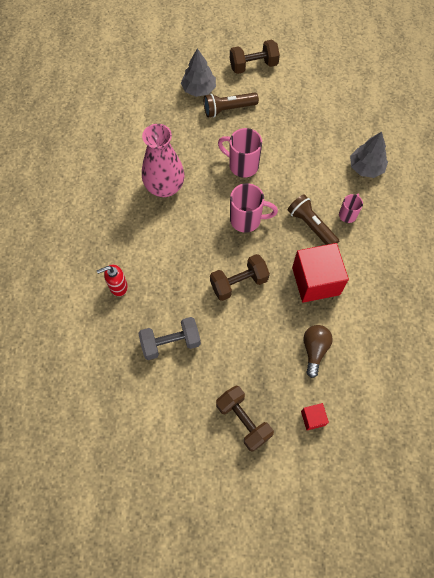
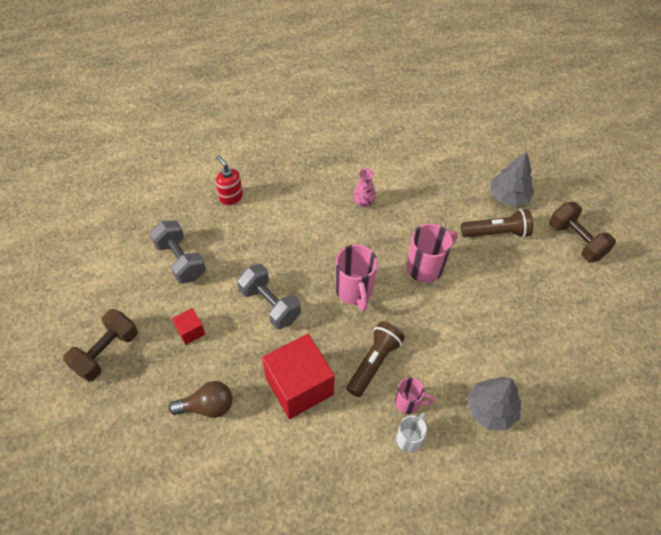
camera: 70 degrees right, 10 degrees down
pink vase [142,124,185,197] -> pink vase [353,168,376,207], size x0.46
brown flashlight [204,93,259,117] -> brown flashlight turned 120 degrees clockwise [461,209,533,238]
brown dumbbell [210,254,270,301] -> grey dumbbell [237,264,301,329]
pink mug [218,128,262,178] -> pink mug turned 45 degrees clockwise [406,223,458,283]
red cube [301,403,329,430] -> red cube moved to [172,308,205,345]
none -> white mug [396,413,427,452]

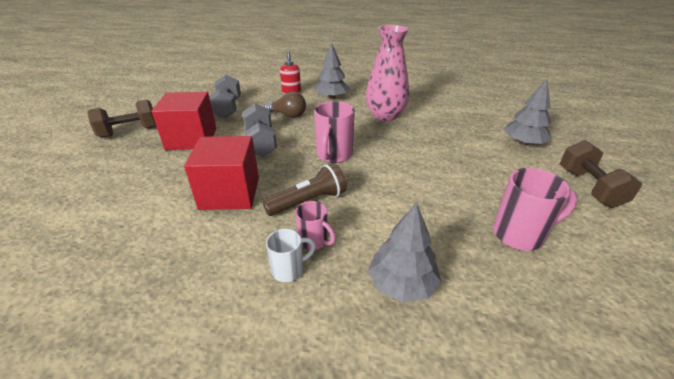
camera: 30 degrees right, 20 degrees down
brown light bulb [169,381,232,418] -> brown light bulb moved to [264,92,306,118]
red cube [172,308,205,345] -> red cube [151,92,216,150], size x2.20
pink vase [353,168,376,207] -> pink vase [366,25,409,121], size x2.16
pink mug [406,223,458,283] -> pink mug moved to [493,168,577,251]
brown flashlight [461,209,533,238] -> none
none -> grey tree [315,43,350,99]

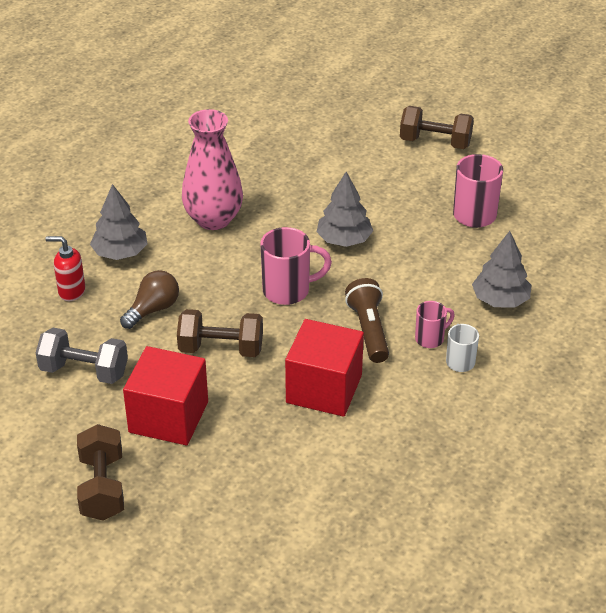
camera: 70 degrees left, 5 degrees up
grey dumbbell [242,104,277,157] -> brown dumbbell [177,309,263,357]
pink mug [314,101,355,163] -> pink mug turned 45 degrees counterclockwise [260,227,332,305]
grey tree [504,79,552,146] -> grey tree moved to [317,172,373,247]

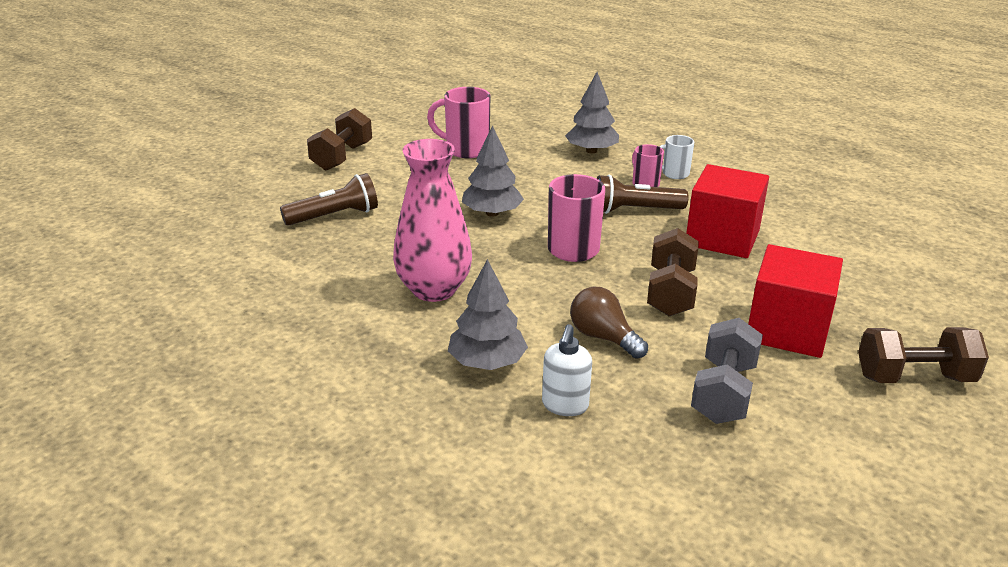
camera: 85 degrees left, 10 degrees down
red soap dispenser [45,236,85,301] -> white soap dispenser [542,324,592,416]
none -> brown flashlight [280,173,378,226]

